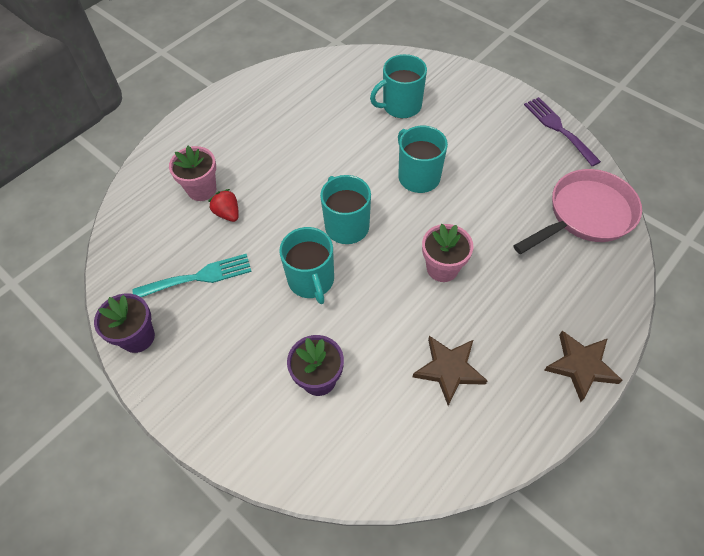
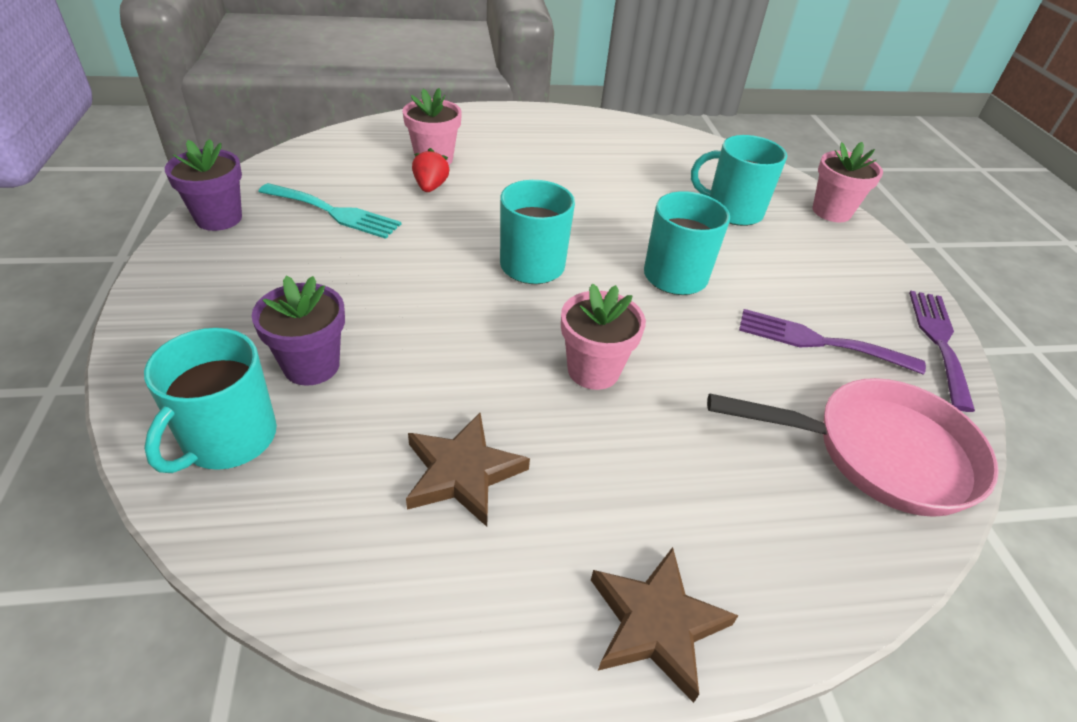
camera: 35 degrees right, 15 degrees down
turquoise mug [279,227,334,304] -> turquoise mug moved to [144,328,277,473]
none -> purple fork [739,309,926,374]
none -> pink flower pot [813,142,883,222]

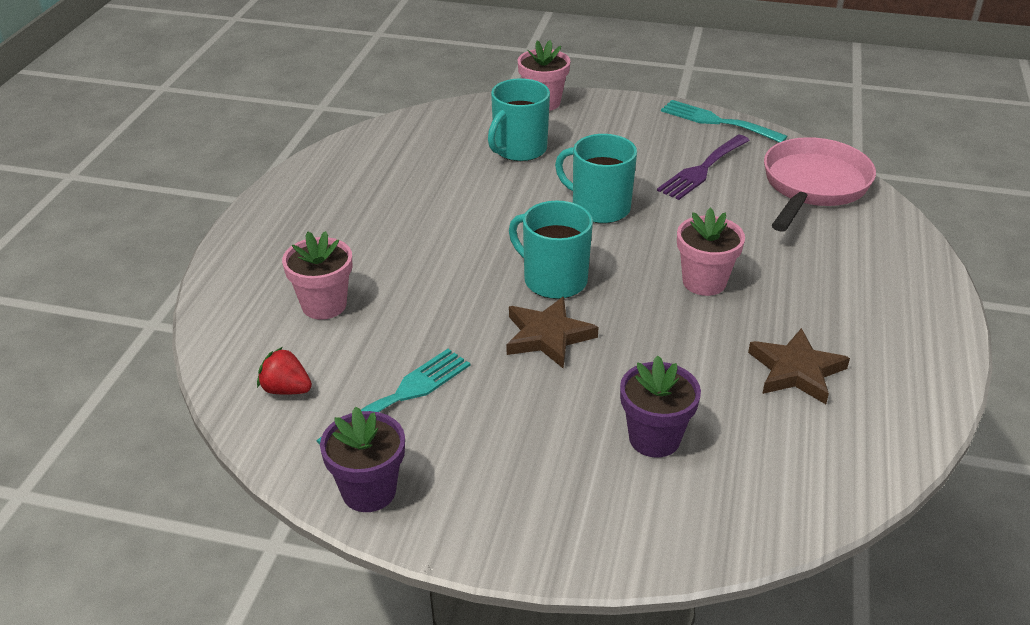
camera: 65 degrees left, 5 degrees down
turquoise mug [144,328,277,473] -> none
red strawberry [412,148,450,192] -> red strawberry moved to [257,347,312,395]
brown star [591,547,739,703] -> brown star moved to [507,297,599,369]
purple fork [909,291,975,412] -> turquoise fork [661,100,788,143]

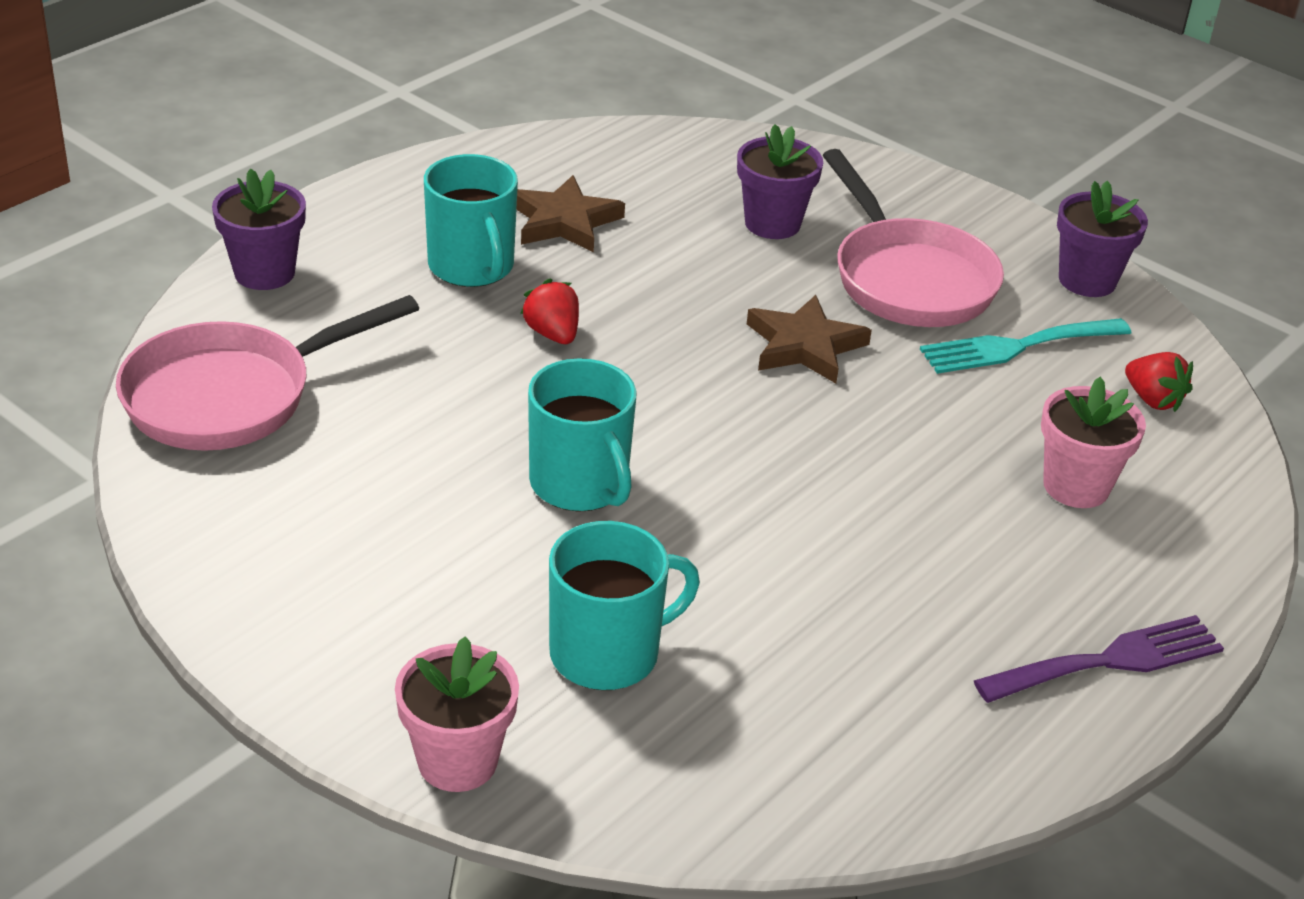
camera: 155 degrees left, 0 degrees up
turquoise mug [509,200,593,299] -> turquoise mug moved to [424,154,518,287]
purple fork [657,135,750,200] -> purple fork moved to [974,615,1224,703]
turquoise fork [661,100,788,143] -> none
pink flower pot [677,208,745,296] -> red strawberry [520,279,579,344]
none -> purple flower pot [212,168,306,290]
none -> pink pan [823,149,1004,327]

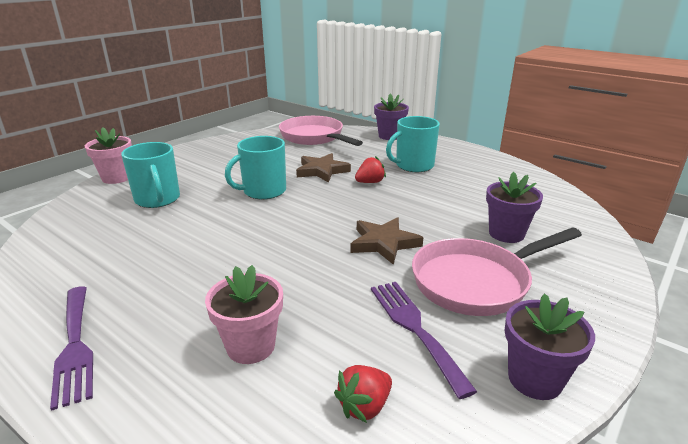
camera: 90 degrees right, 10 degrees down
brown star [516,175,625,252] -> brown star moved to [296,153,351,183]
turquoise fork [920,318,1131,374] -> purple fork [371,282,477,399]

